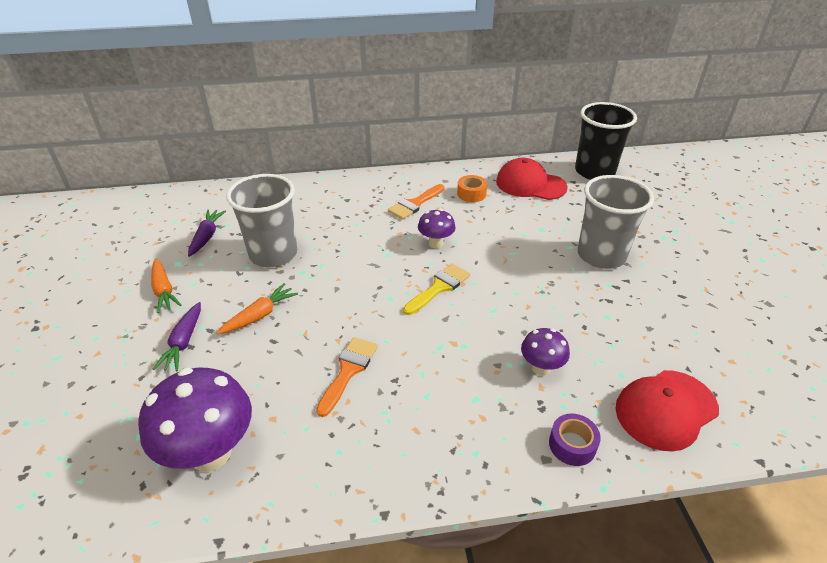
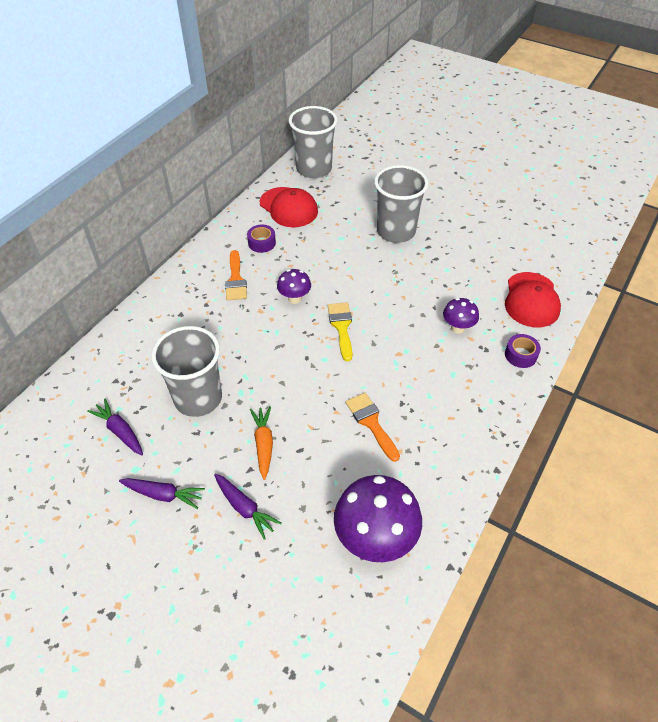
camera: 50 degrees left, 10 degrees up
orange carrot [151,259,181,313] -> purple carrot [119,478,205,509]
orange tape [457,175,487,202] -> purple tape [247,225,276,253]
red cap [496,158,568,200] -> red cap turned 105 degrees counterclockwise [260,187,318,227]
black cup [575,102,637,180] -> grey cup [289,106,338,178]

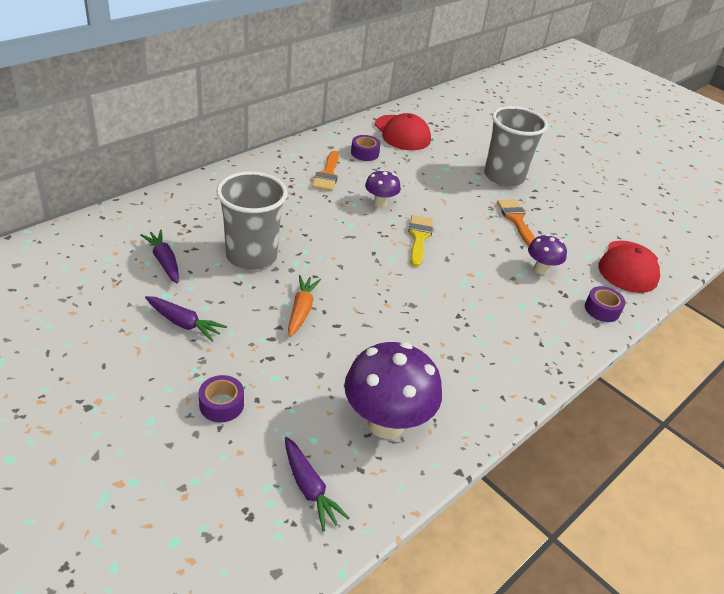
camera: 10 degrees right, 10 degrees down
purple carrot [214,473,281,540] -> purple carrot moved to [285,437,350,532]
grey cup [289,106,338,178] -> none
orange brush [346,393,400,462] -> orange brush moved to [497,200,535,246]
none -> purple tape [199,375,244,422]

